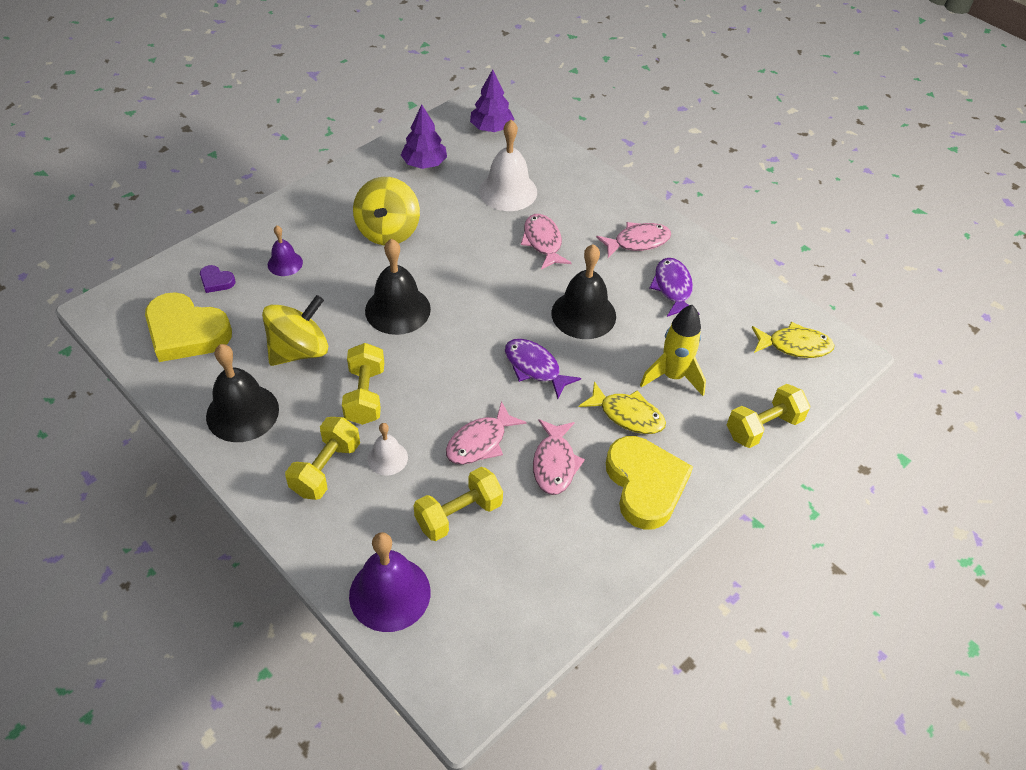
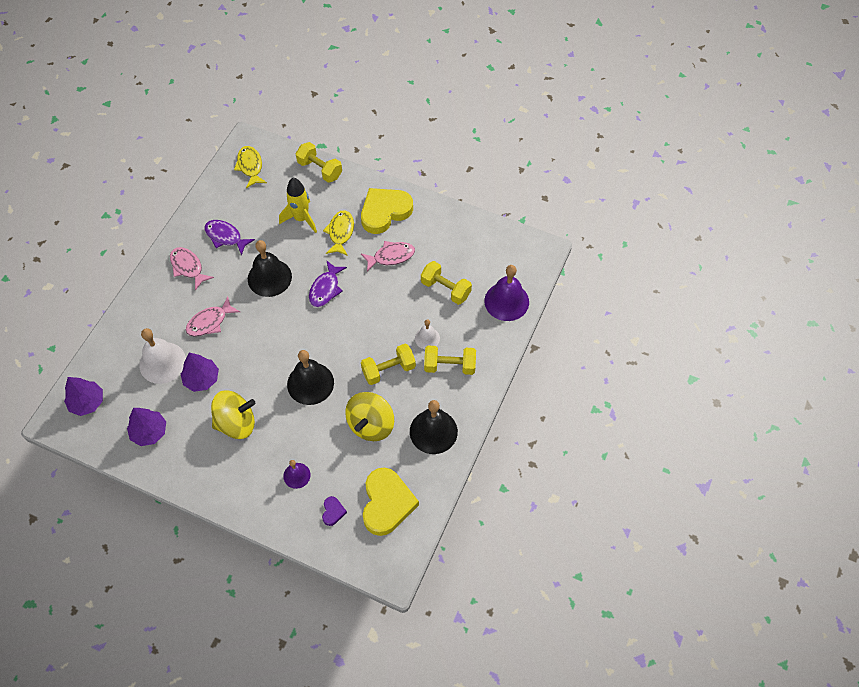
camera: 110 degrees left, 10 degrees up
yellow spinning top [262,295,328,366] -> yellow spinning top turned 90 degrees counterclockwise [345,392,394,441]
pink fish [446,401,527,465] -> none
purple fish [649,258,699,317] -> purple fish turned 60 degrees clockwise [204,220,255,255]
none -> purple tree [181,353,219,392]

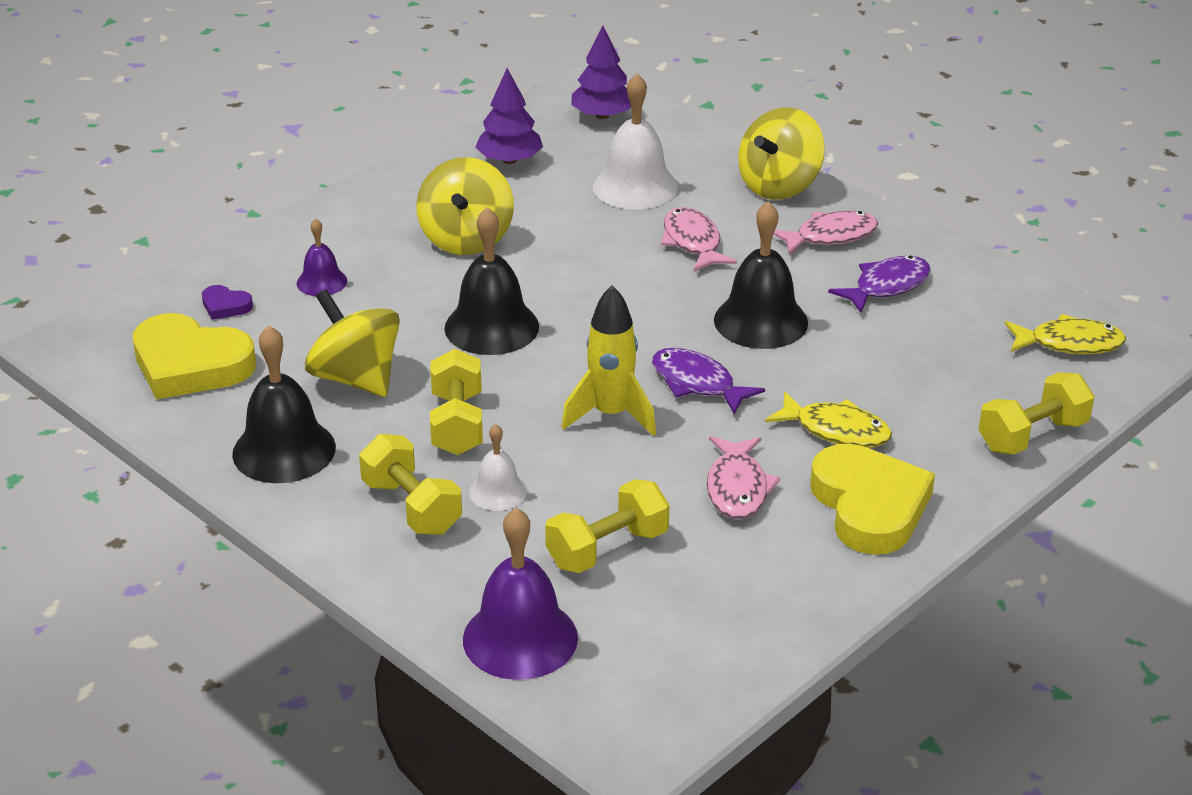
camera: 110 degrees right, 25 degrees down
purple tree [181,353,219,392] -> none
yellow rocket [279,178,317,233] -> yellow rocket moved to [561,285,656,436]
yellow dumbbell [424,346,476,375] -> yellow dumbbell turned 60 degrees counterclockwise [359,434,462,535]
none -> yellow spinning top [738,107,825,199]

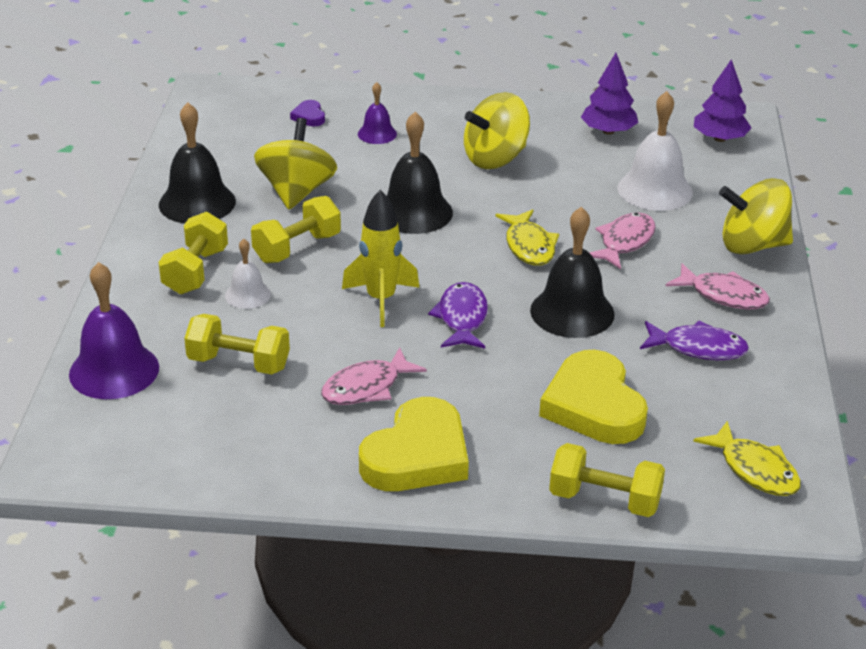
camera: 50 degrees right, 0 degrees up
yellow heart [133,313,256,399] -> yellow heart moved to [539,350,648,444]
yellow fish [765,392,892,447] -> yellow fish moved to [495,209,559,266]

